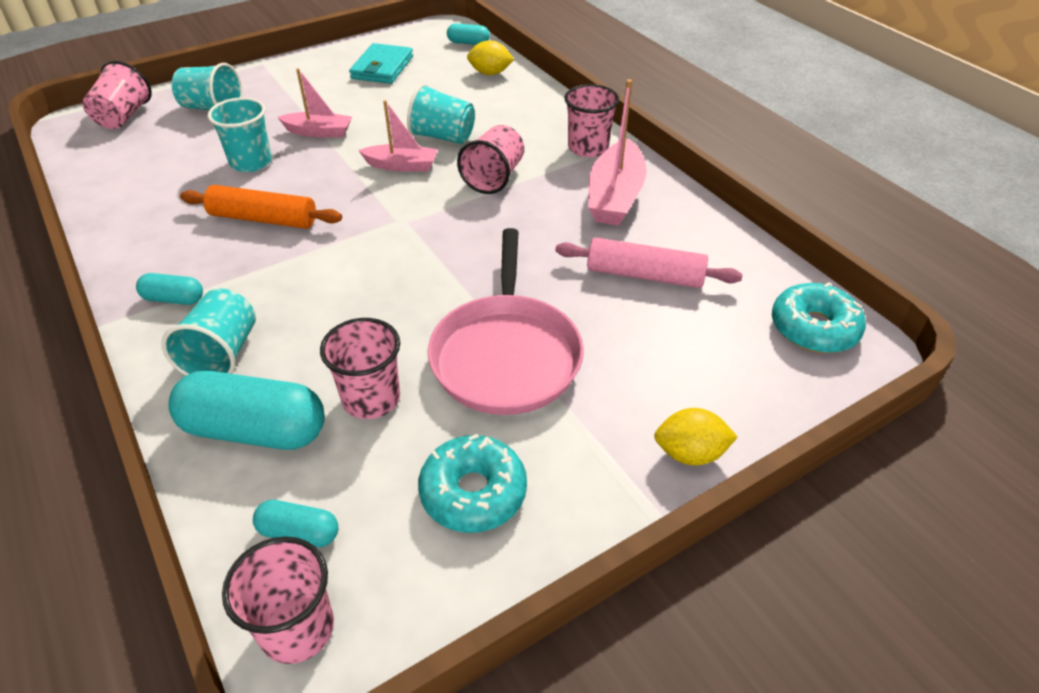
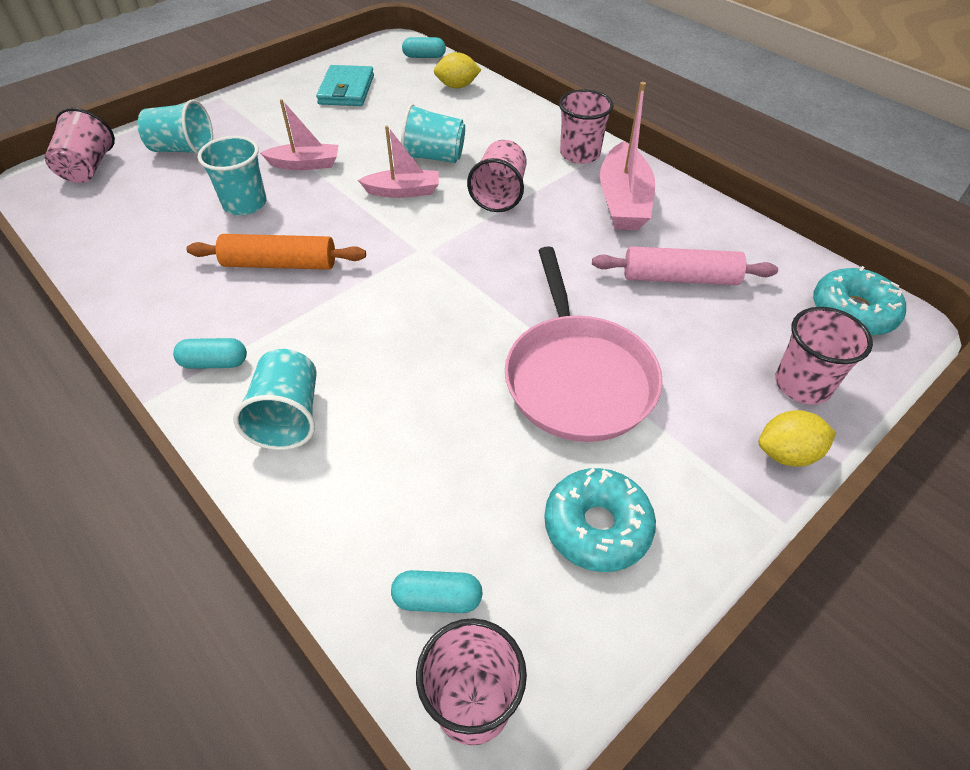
camera: 10 degrees left, 5 degrees up
turquoise capsule [168,371,325,450] -> none
pink cup [320,318,400,419] -> pink cup moved to [775,307,873,404]

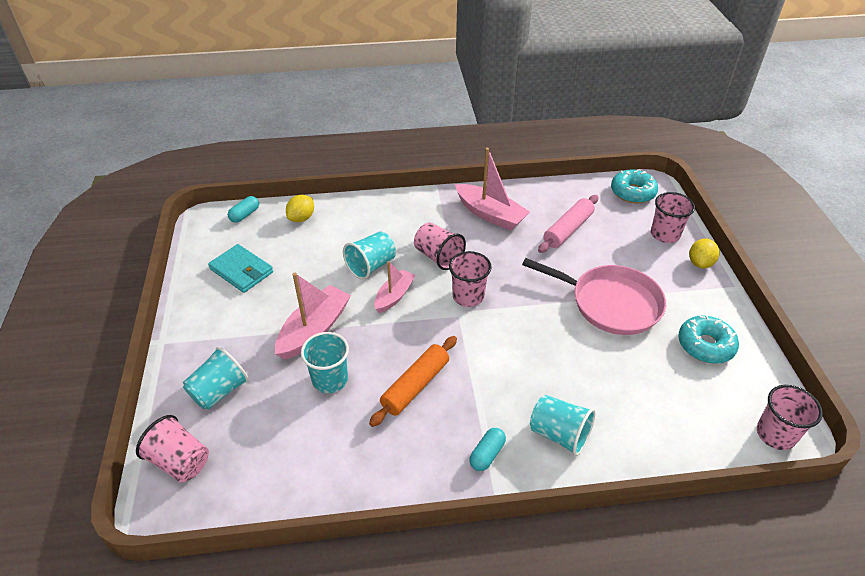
camera: 55 degrees left, 5 degrees down
pink boat [260,99,339,170] -> pink boat [275,273,351,360], size x1.59
turquoise capsule [391,570,483,613] -> none
pink cup [559,89,614,164] -> pink cup moved to [449,251,492,307]

